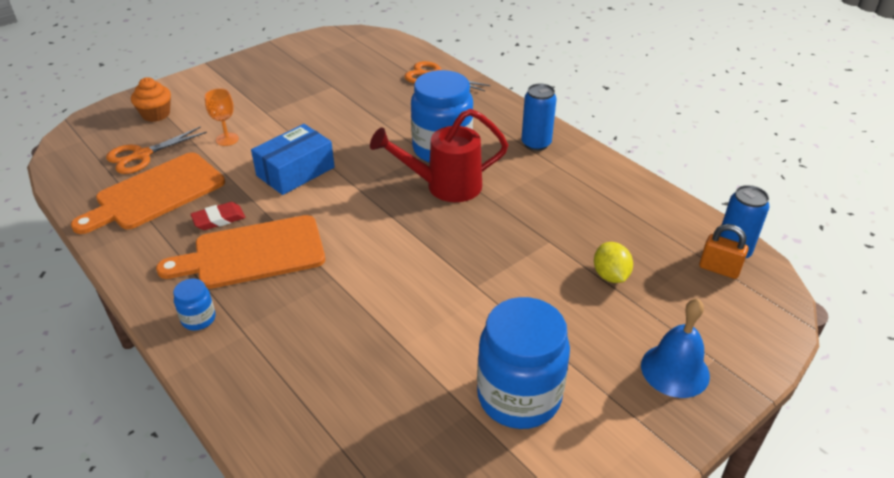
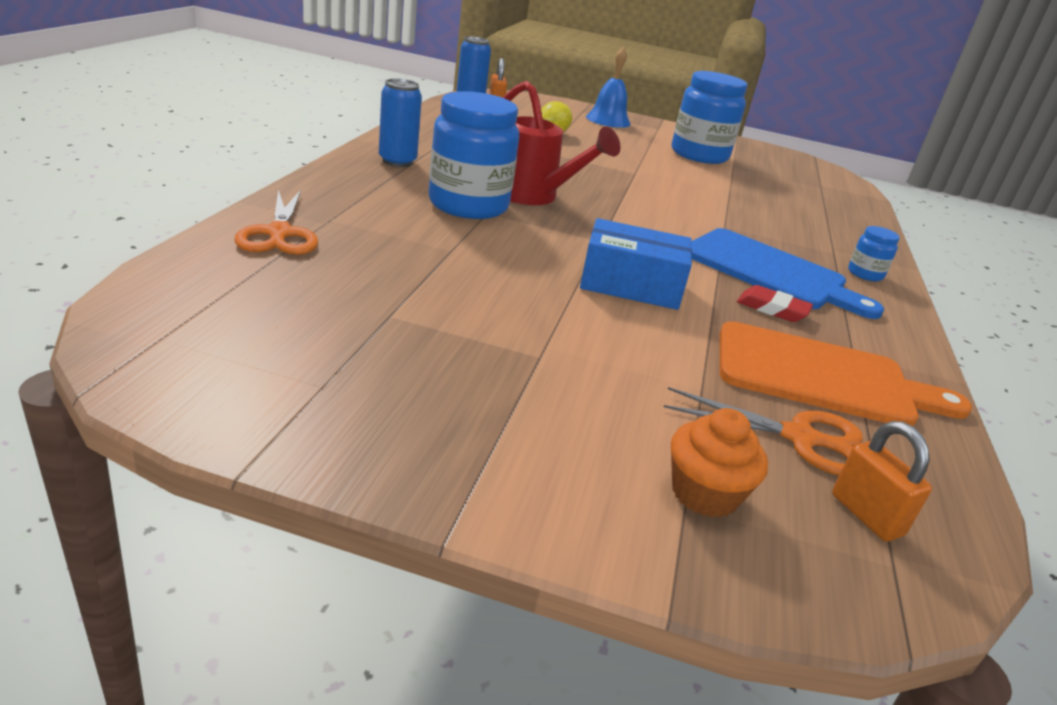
camera: 130 degrees left, 10 degrees down
orange cutting board [156,215,325,289] -> blue cutting board [691,228,884,319]
orange goblet [205,88,239,146] -> none
none -> orange padlock [832,421,932,541]

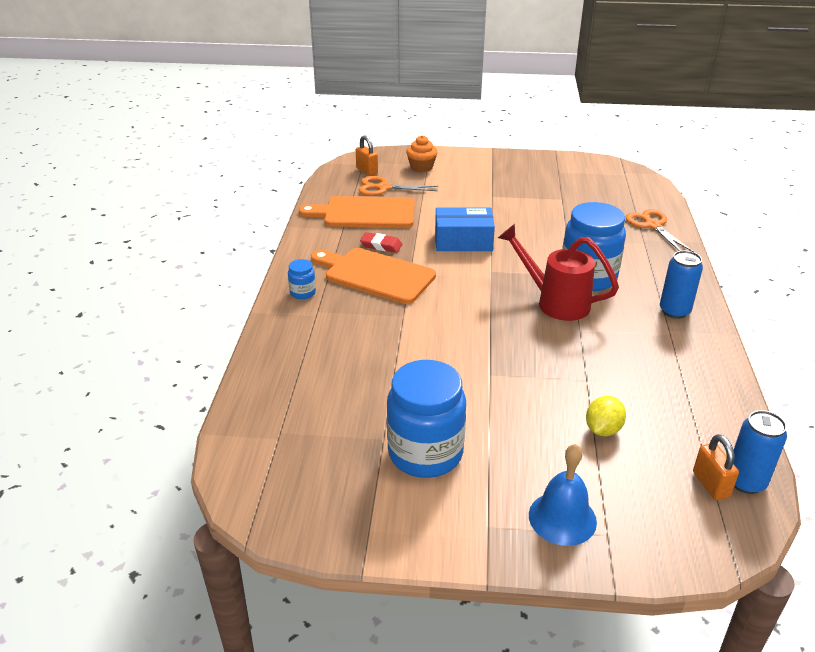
camera: 175 degrees right, 5 degrees up
blue cutting board [691,228,884,319] -> orange cutting board [311,248,436,304]

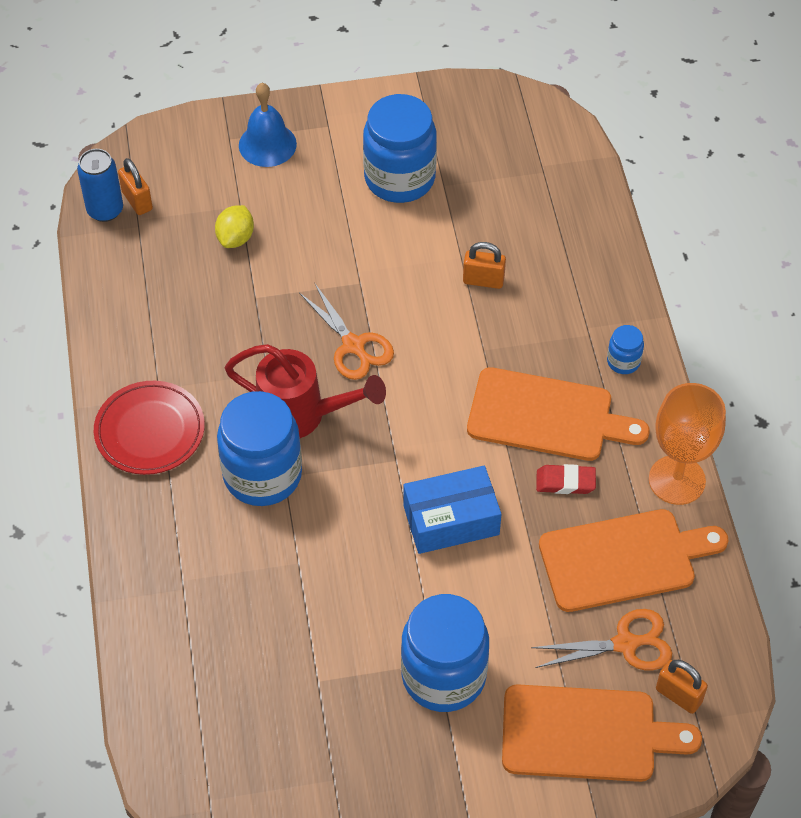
camera: 165 degrees right, 20 degrees up
orange cupcake [406,135,438,172] -> orange cutting board [502,684,702,782]
orange scissors [626,209,694,252] -> orange scissors moved to [299,284,394,380]
blue can [660,251,703,319] -> red plate [94,381,205,475]
none -> blue jar [401,594,489,712]
none -> orange padlock [463,242,506,289]
none -> orange goblet [649,383,726,505]

